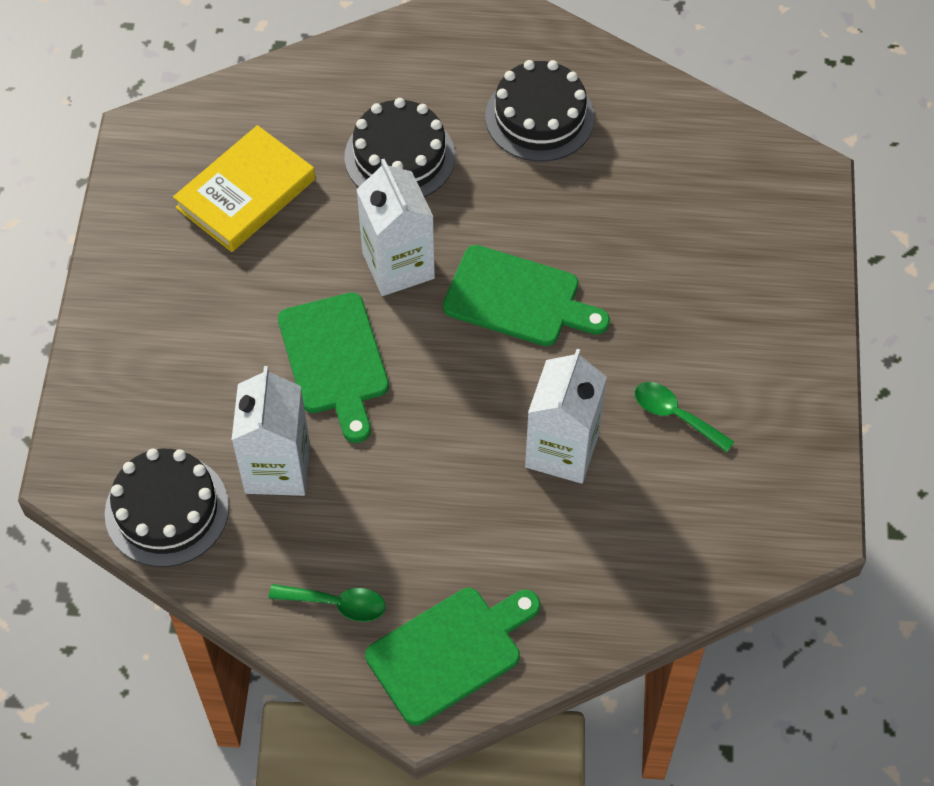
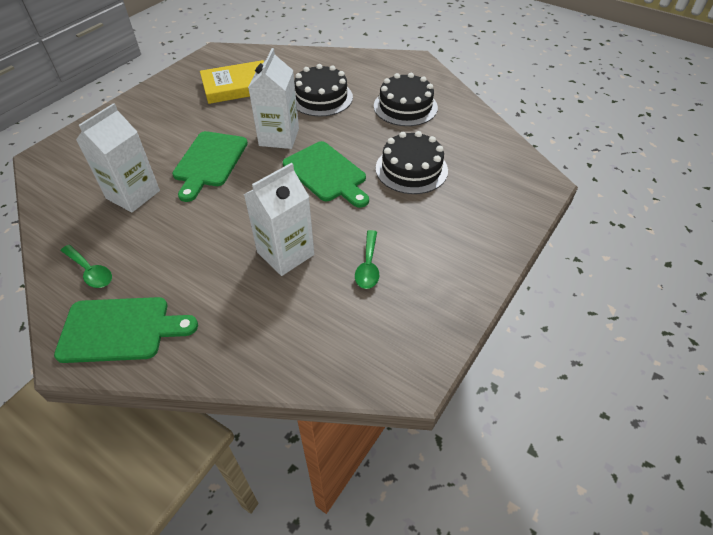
camera: 30 degrees right, 10 degrees down
black cake [105,449,229,567] -> black cake moved to [376,131,448,194]
green spoon [635,382,734,453] -> green spoon turned 150 degrees counterclockwise [355,230,379,289]

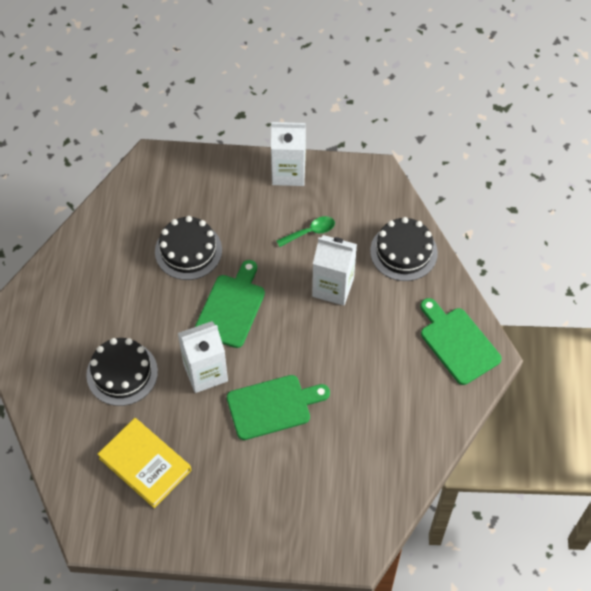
camera: 120 degrees left, 10 degrees up
green spoon [61,245,112,288] -> none
white carton [76,103,160,213] -> white carton moved to [271,122,306,186]
black cake [374,73,438,126] -> black cake moved to [370,217,438,281]

